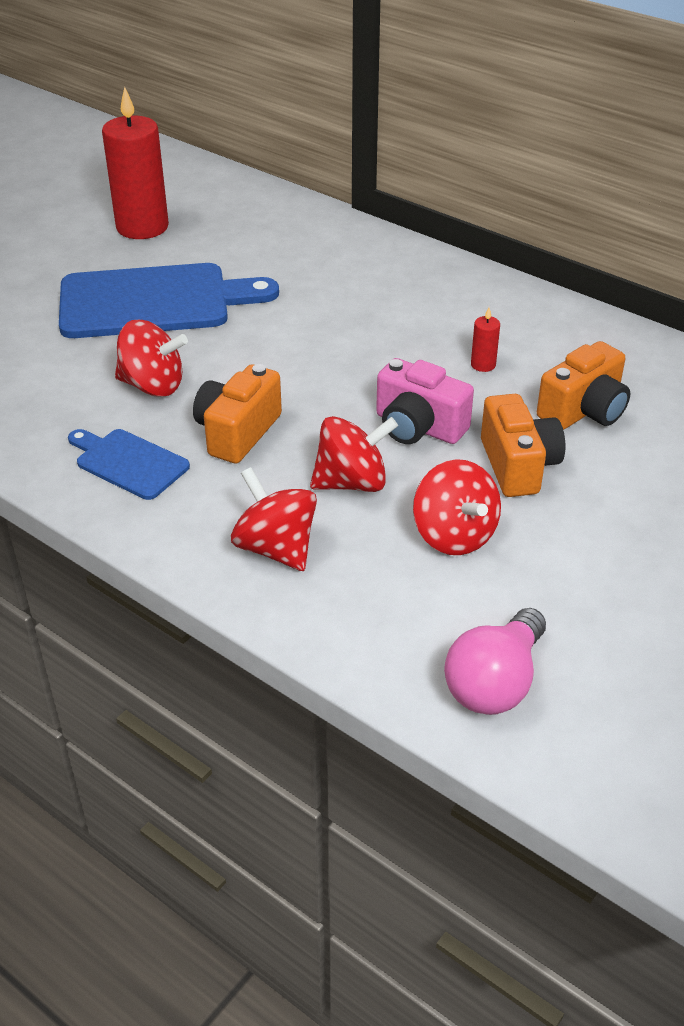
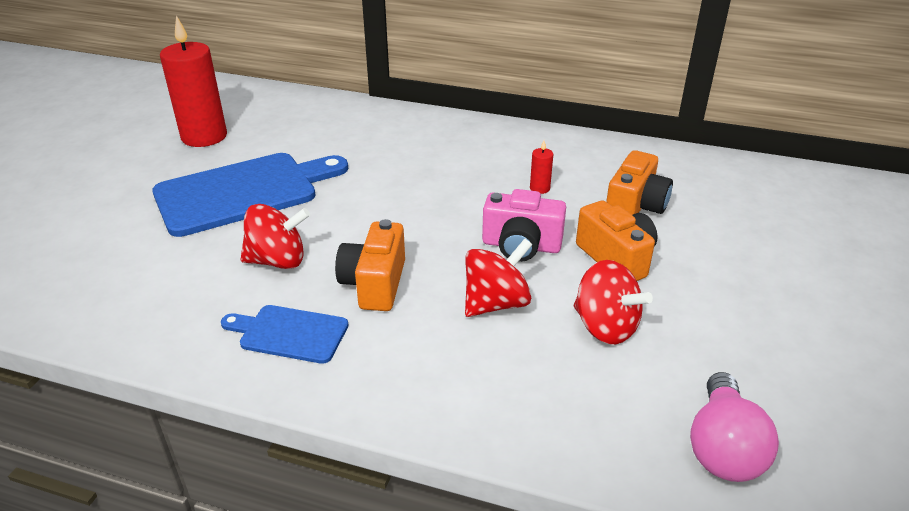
camera: 20 degrees left, 5 degrees down
red spinning top [231,467,317,571] -> none

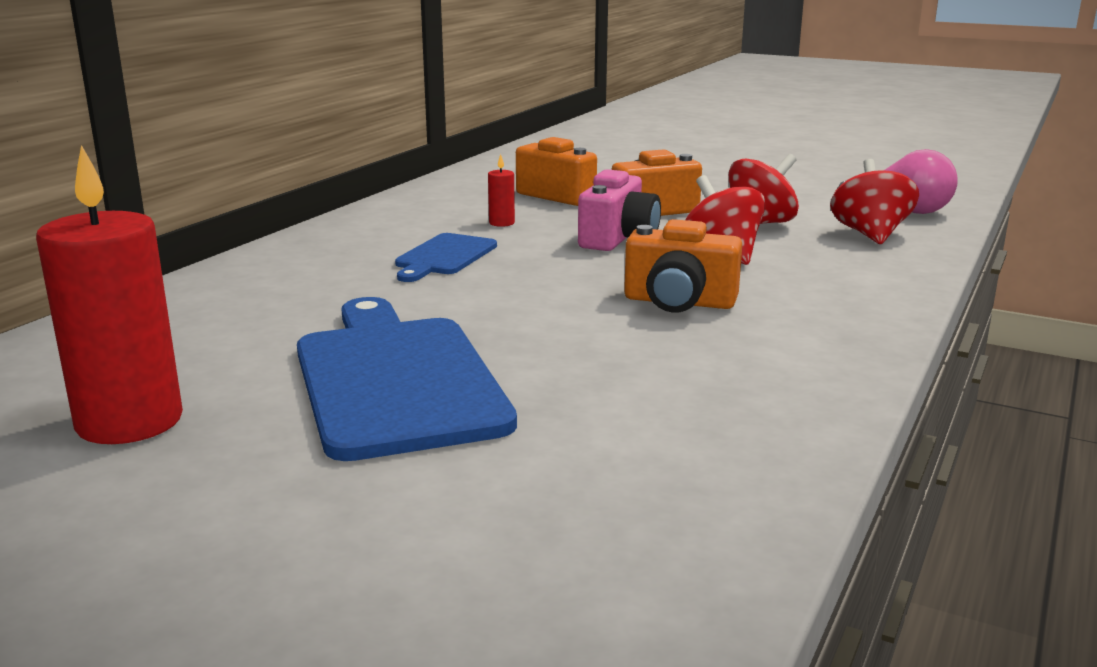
camera: 80 degrees left, 15 degrees down
blue cutting board [221,305,348,364] -> blue cutting board moved to [395,233,497,282]
red spinning top [241,204,310,269] -> red spinning top moved to [830,159,919,244]

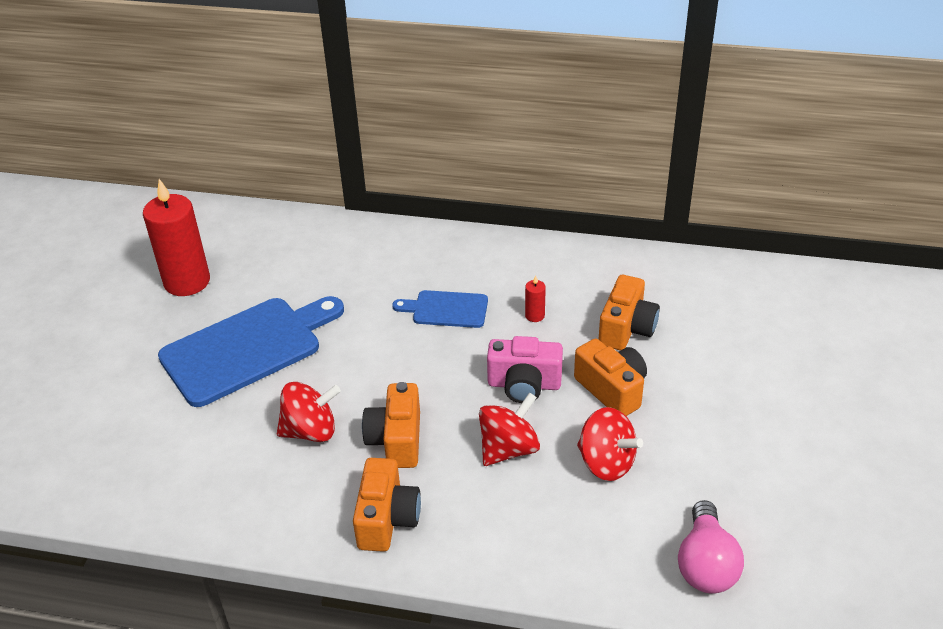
camera: 75 degrees right, 20 degrees up
red spinning top [830,159,919,244] -> red spinning top moved to [277,382,341,442]
none -> orange camera [353,458,421,552]

